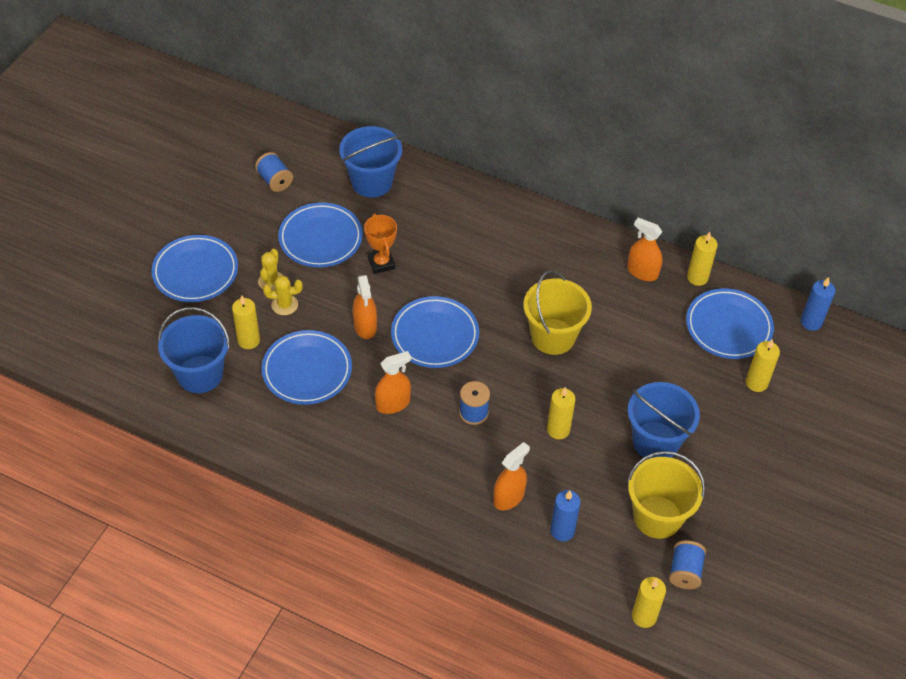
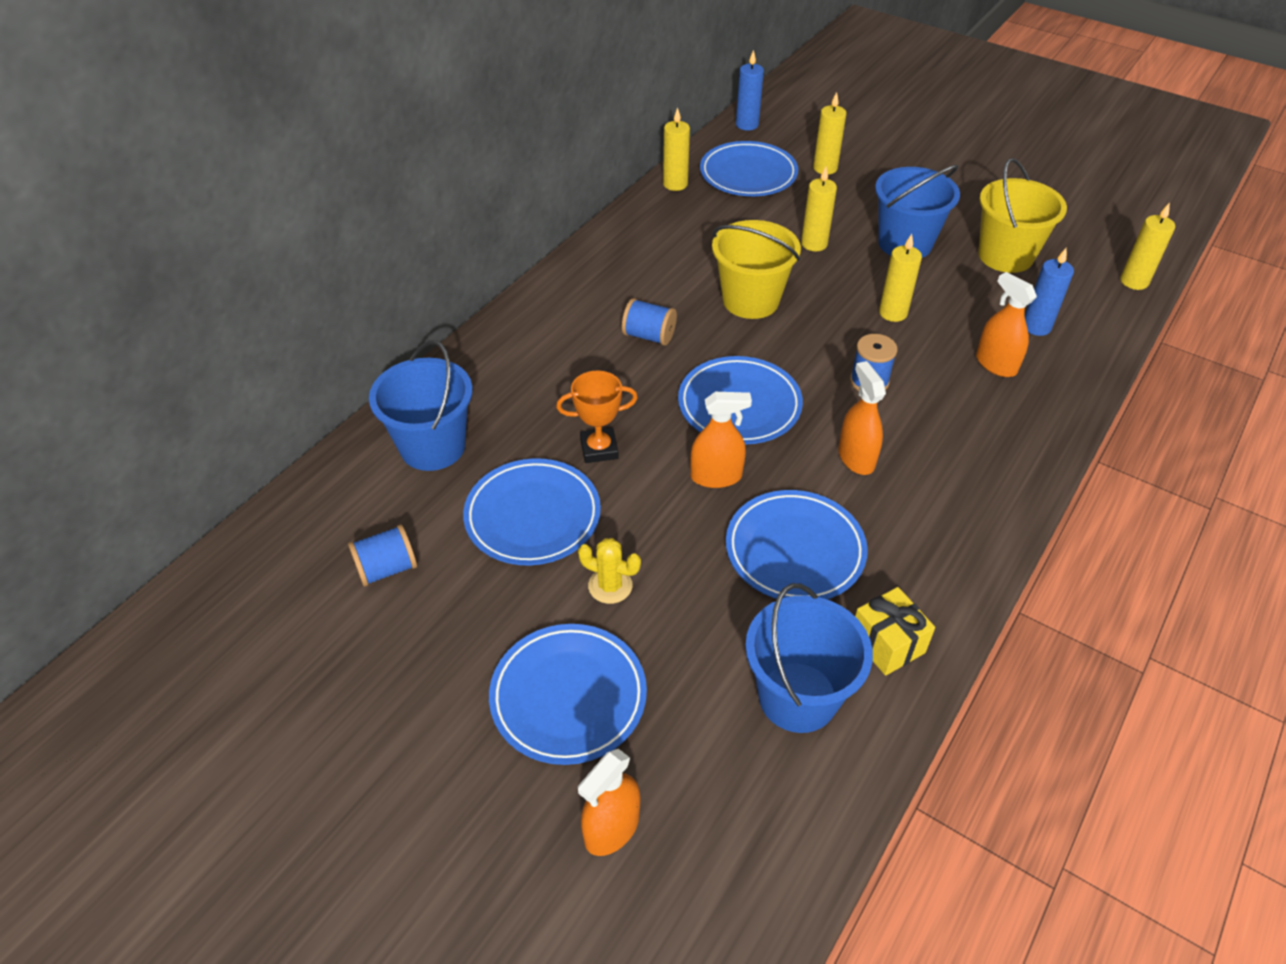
camera: 80 degrees left, 5 degrees down
yellow candle [232,296,260,349] -> yellow candle moved to [801,166,837,251]
yellow cactus [263,276,302,315] -> none
orange spray bottle [627,218,662,281] -> orange spray bottle moved to [578,749,640,856]
blue spool [669,540,706,589] -> blue spool moved to [622,298,677,346]
none -> yellow gift [855,587,935,676]

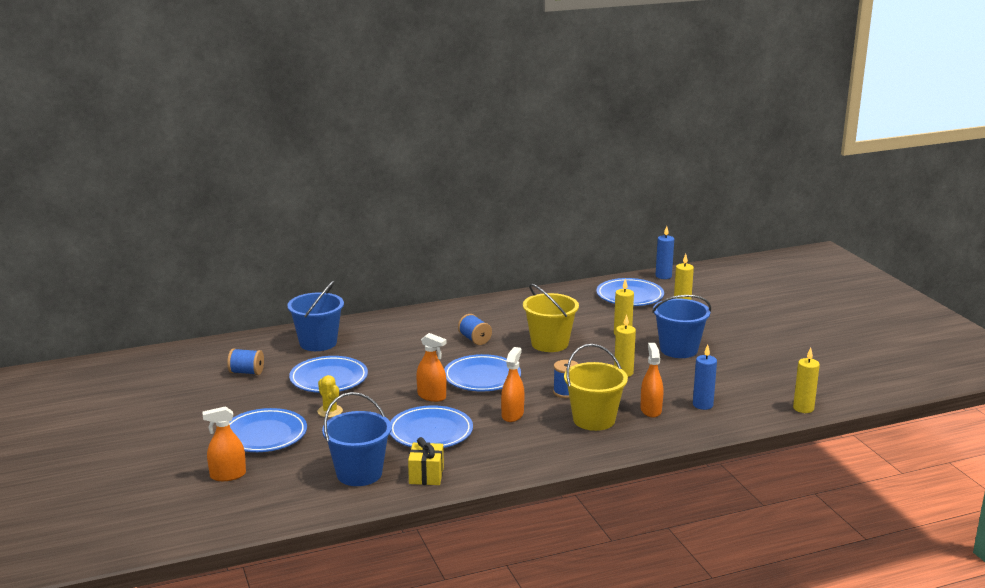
camera: 35 degrees right, 25 degrees down
orange trophy [556,371,638,463] -> none
yellow candle [663,107,690,191] -> none
yellow bucket [978,158,1067,273] -> yellow bucket moved to [564,344,628,431]

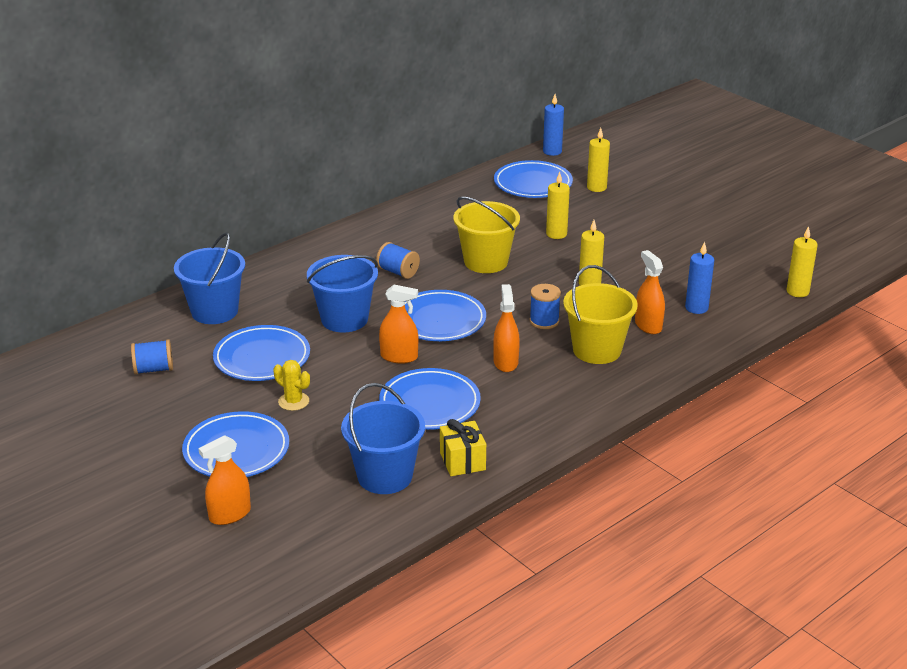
camera: 20 degrees left, 10 degrees up
blue bucket [652,295,711,358] -> blue bucket moved to [307,255,378,333]

